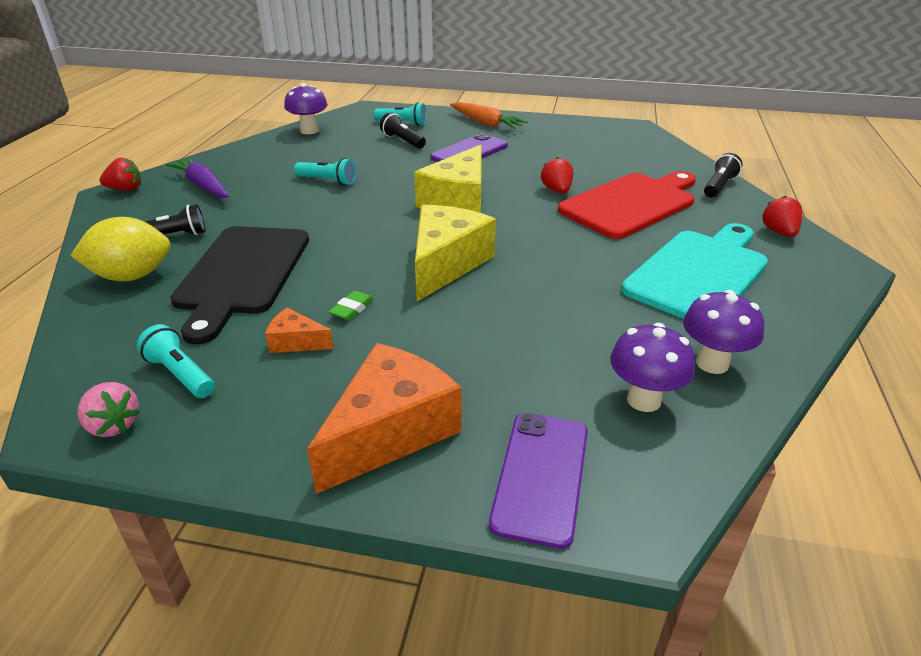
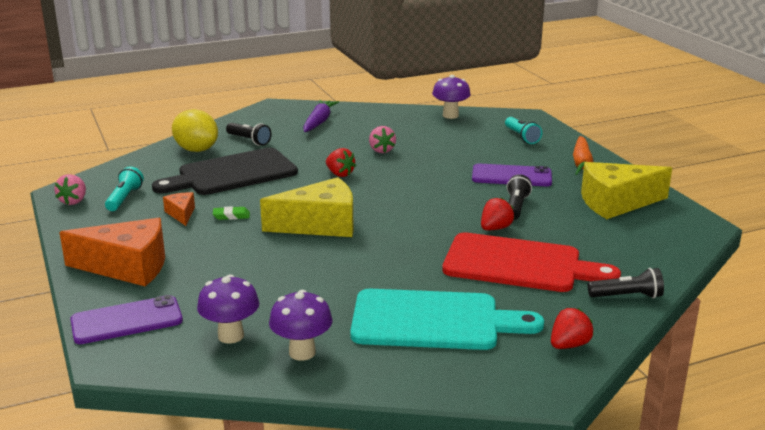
camera: 55 degrees right, 10 degrees down
red strawberry [99,158,141,191] -> red strawberry moved to [326,148,356,177]
turquoise flashlight [294,158,356,186] -> pink strawberry [369,126,396,153]
black flashlight [380,112,426,149] -> black flashlight moved to [507,174,532,220]
yellow cheese [414,145,482,213] -> yellow cheese moved to [581,162,672,219]

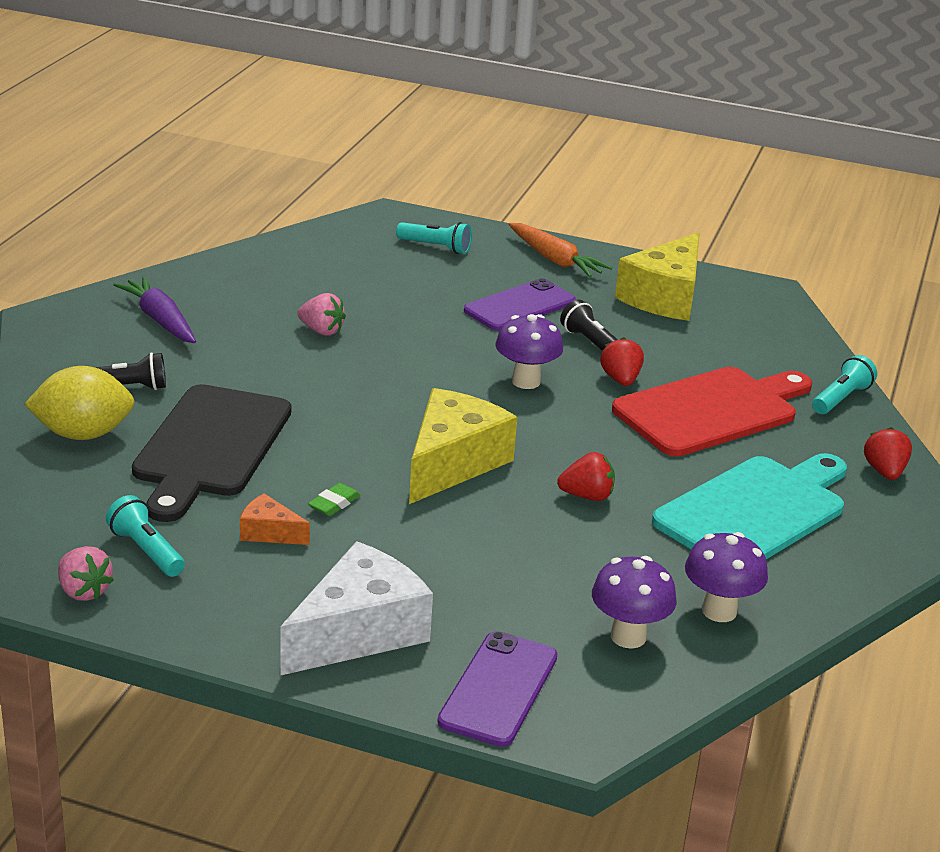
camera: 50 degrees left, 5 degrees up
orange cheese [59,218,165,286] -> white cheese [280,541,433,676]
red strawberry [326,148,356,177] -> red strawberry moved to [557,452,615,501]
purple mushroom [432,75,471,119] -> purple mushroom moved to [495,314,563,389]
black flashlight [588,268,664,298] -> turquoise flashlight [812,355,877,414]

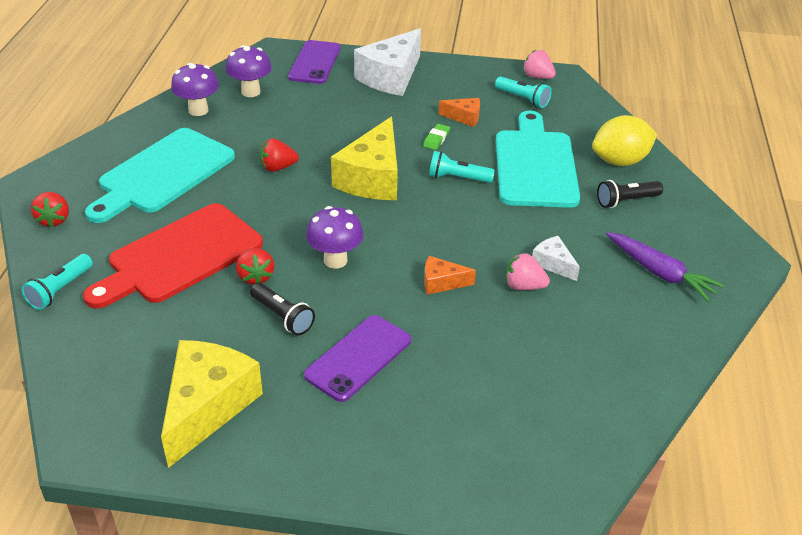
camera: 170 degrees right, 10 degrees up
black cutting board [132,384,291,522] -> turquoise cutting board [496,111,580,208]
turquoise flashlight [396,222,472,254] -> turquoise flashlight moved to [429,151,495,183]
orange carrot [509,223,612,277] -> none
none -> orange cheese [424,256,476,295]
none -> white cheese [532,236,580,281]

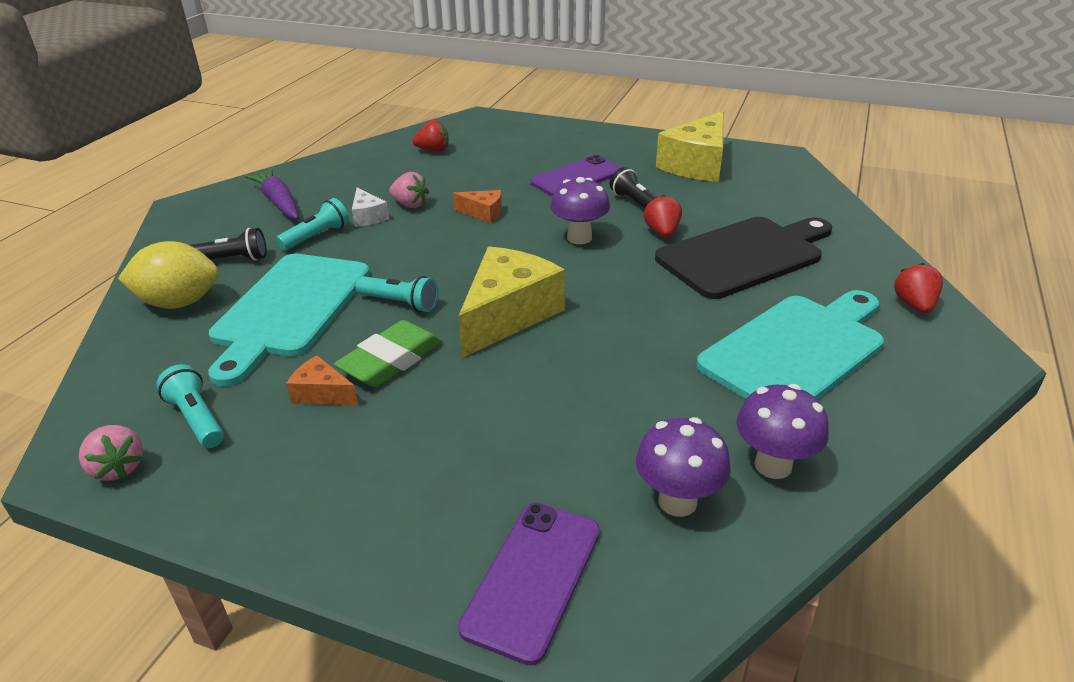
camera: 165 degrees left, 5 degrees down
turquoise flashlight [21,254,93,310] -> turquoise flashlight moved to [276,198,349,251]
red cutting board [83,203,263,308] -> black cutting board [655,217,832,299]
red strawberry [260,138,299,172] -> red strawberry moved to [412,120,449,152]
white cheese [354,28,421,96] -> none
green eraser [423,124,450,150] -> green eraser [334,320,442,387], size x1.98

